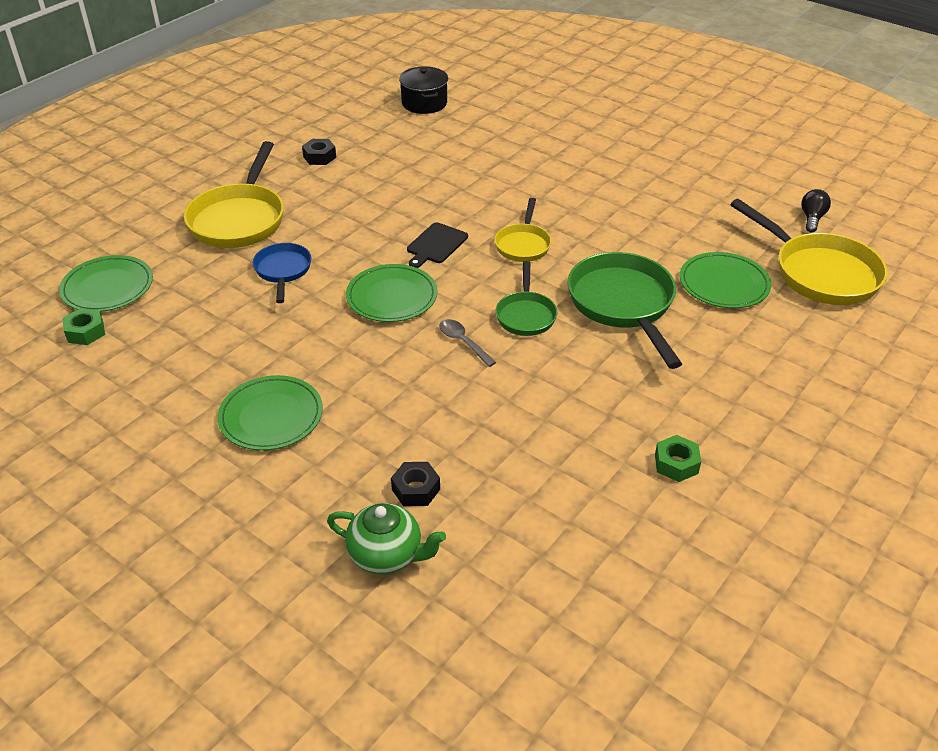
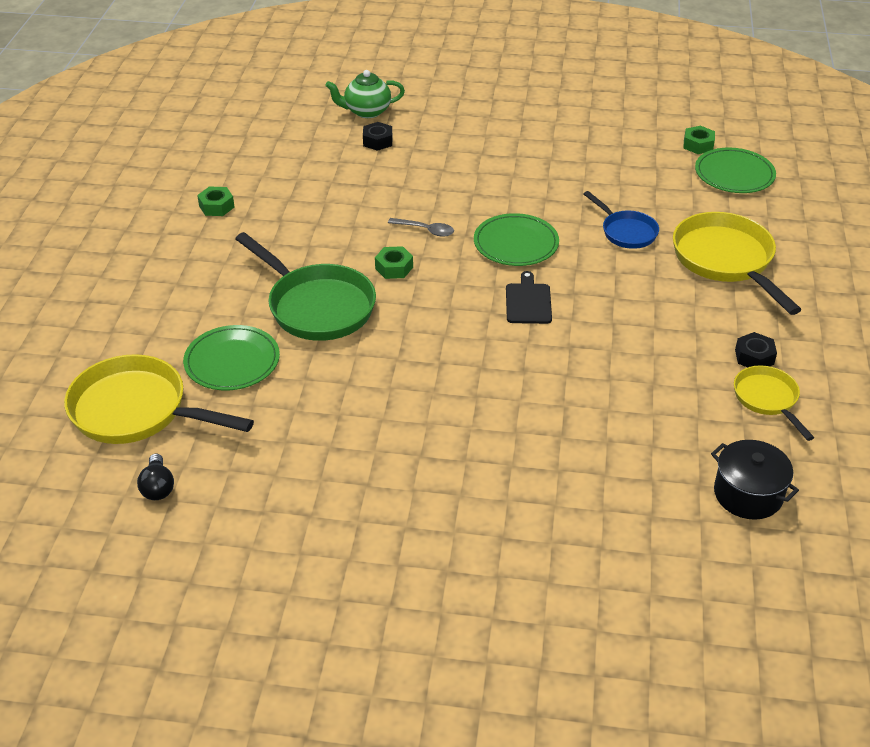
camera: 150 degrees right, 0 degrees up
green plate [217,375,323,451] -> none
yellow pan [495,198,552,262] -> yellow pan moved to [734,365,814,441]
green pan [495,261,557,336] -> green nut [375,246,413,279]

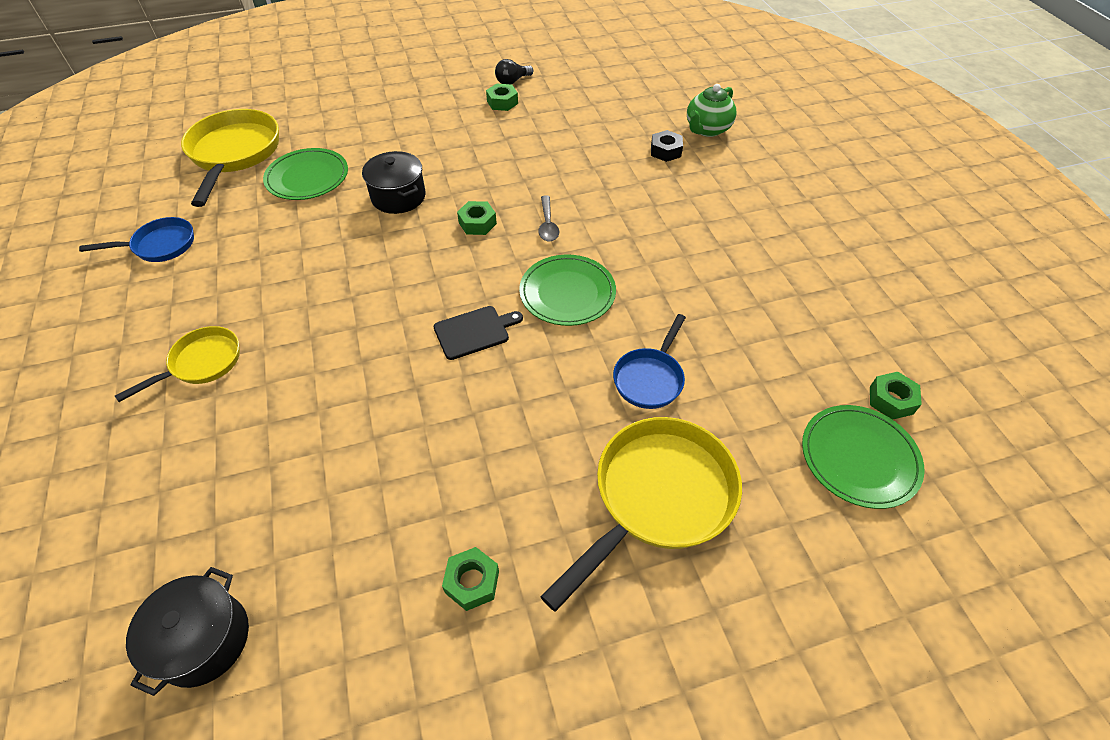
camera: 65 degrees right, 10 degrees up
black light bulb [137,453,174,500] -> black light bulb moved to [495,59,533,84]
green pan [235,232,376,341] -> black pot [362,151,426,214]
green teapot [325,70,405,118] -> green teapot turned 105 degrees counterclockwise [687,84,737,137]
yellow pan [734,365,814,441] -> yellow pan moved to [115,326,240,402]
black nut [735,332,777,367] -> green nut [442,547,499,611]
none -> blue pan [79,217,194,262]

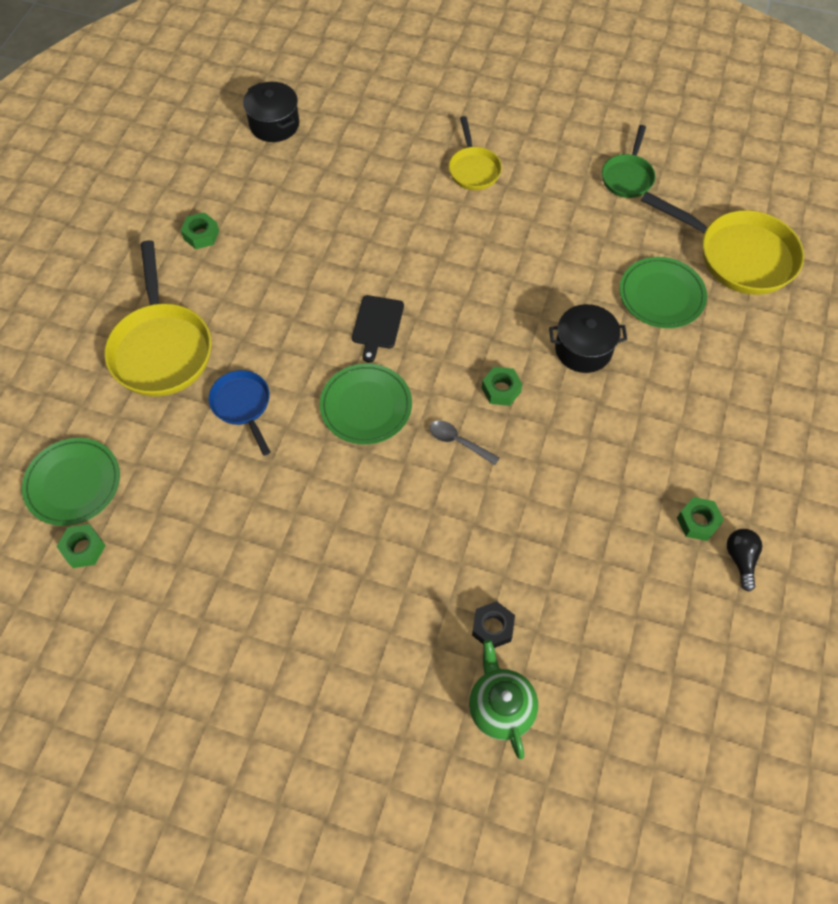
camera: 125 degrees right, 10 degrees up
blue pan [79,217,194,262] -> green pan [602,125,655,198]

